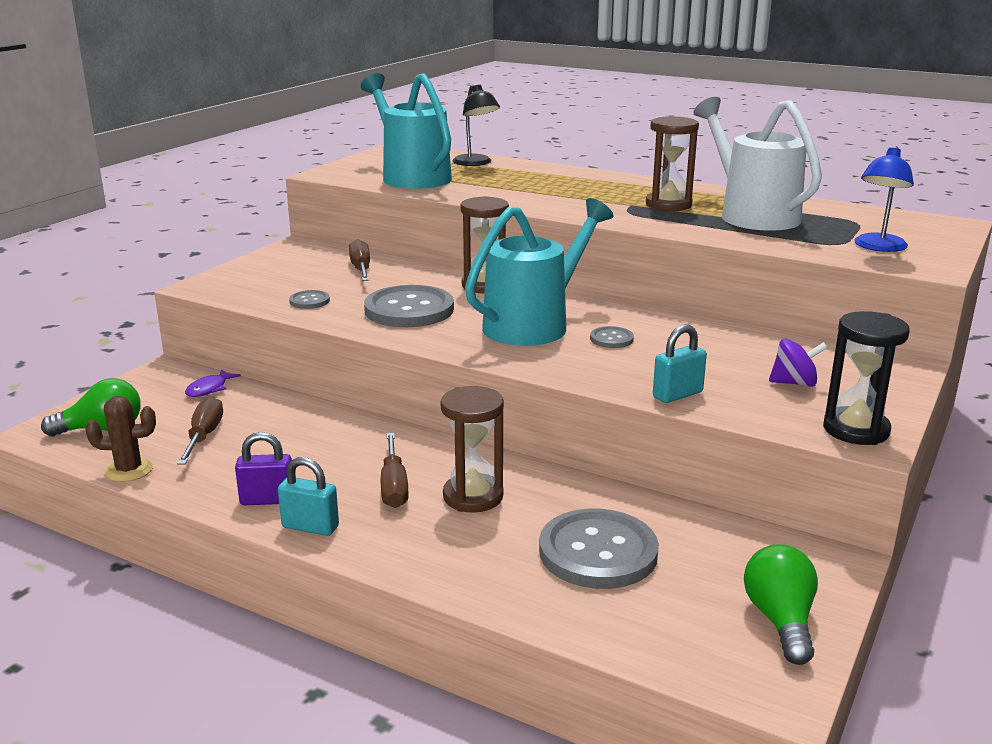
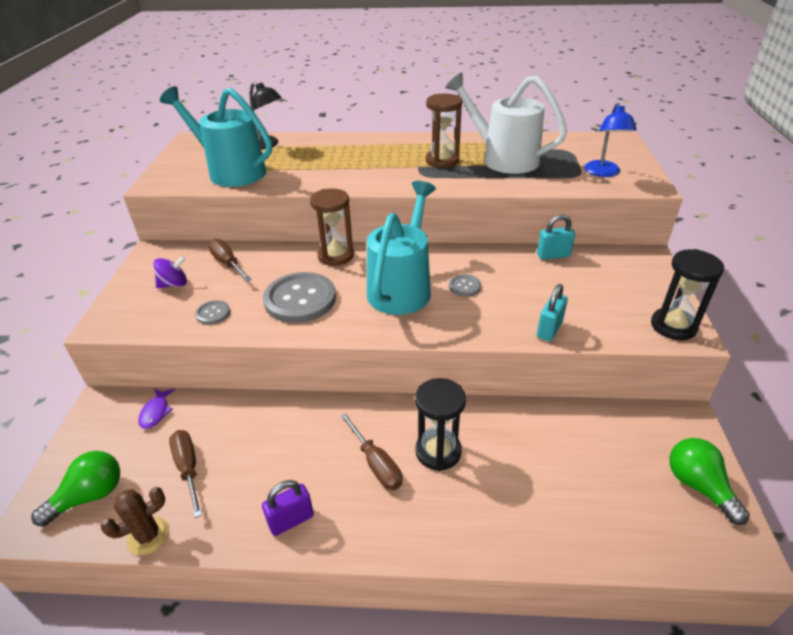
camera: 25 degrees left, 15 degrees up
turquoise padlock [278,457,339,536] -> turquoise padlock moved to [537,214,575,260]
brown hourglass [441,386,504,513] -> black hourglass [415,378,466,471]
grey button [539,509,659,589] -> none
purple spinning top [769,339,828,387] -> purple spinning top moved to [153,256,187,288]

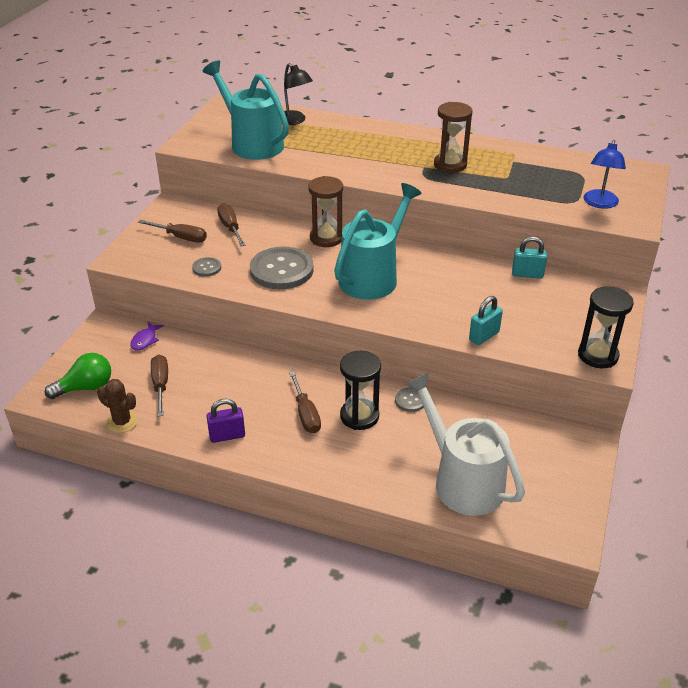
camera: 15 degrees right, 0 degrees up
brown cactus [100,487,169,555] -> brown cactus turned 45 degrees clockwise [97,379,138,433]
purple spinning top [153,256,187,288] -> brown screwdriver [138,220,207,242]
white watering can [445,72,567,174] -> white watering can moved to [405,372,525,516]
grey button [449,274,481,296] -> grey button moved to [395,387,424,412]
green light bulb [669,438,750,525] -> none

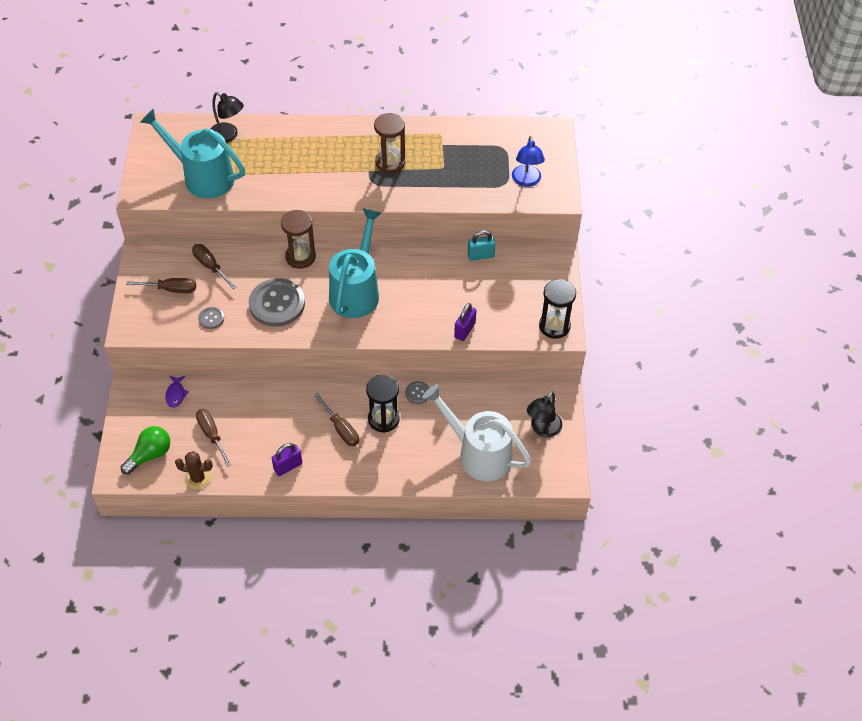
camera: 20 degrees left, 15 degrees up
turquoise padlock [469,296,503,345] -> purple padlock [454,303,477,341]
none -> black lamp [527,392,562,437]

